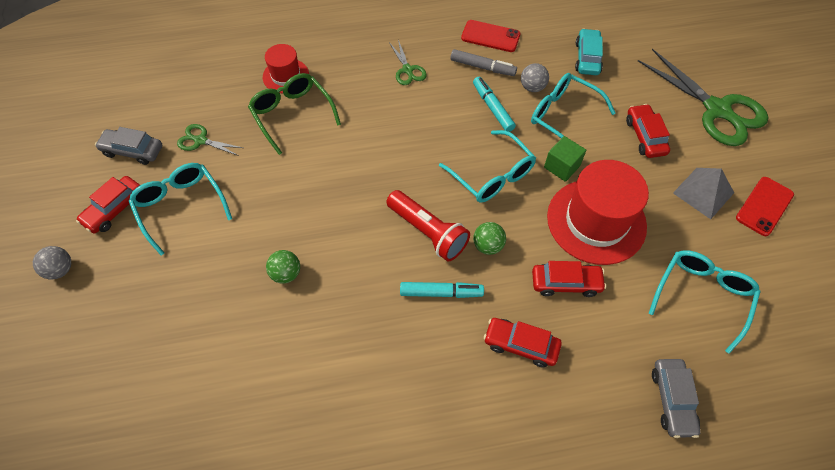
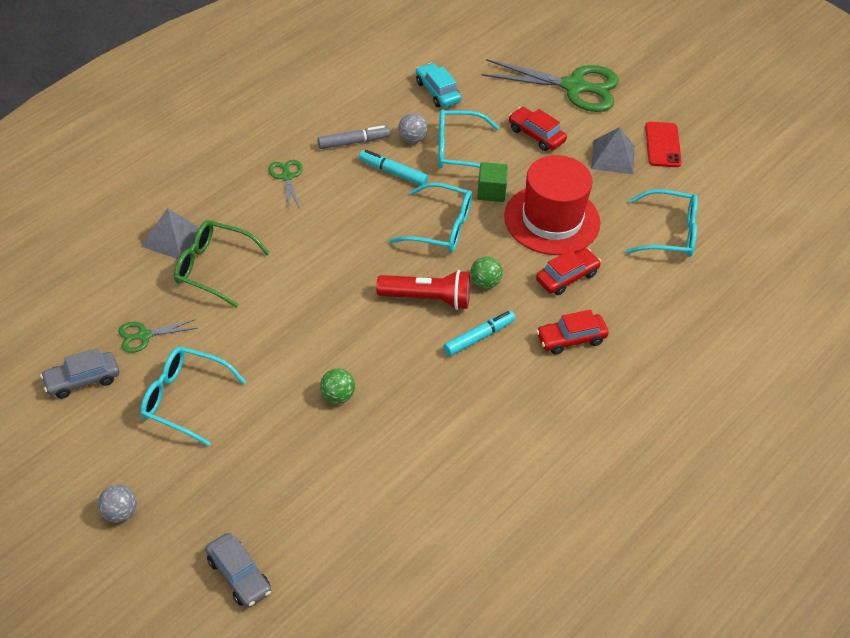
camera: 40 degrees left, 10 degrees down
red car [76,176,140,233] -> none
red hat [263,44,309,94] -> grey pyramid [141,208,199,259]
green scissors [389,40,426,85] -> green scissors turned 135 degrees counterclockwise [268,160,303,209]
red phone [461,20,521,52] -> none
turquoise glasses [649,250,761,354] -> turquoise glasses turned 105 degrees clockwise [626,189,698,257]
grey car [652,359,701,438] -> grey car moved to [205,533,272,608]

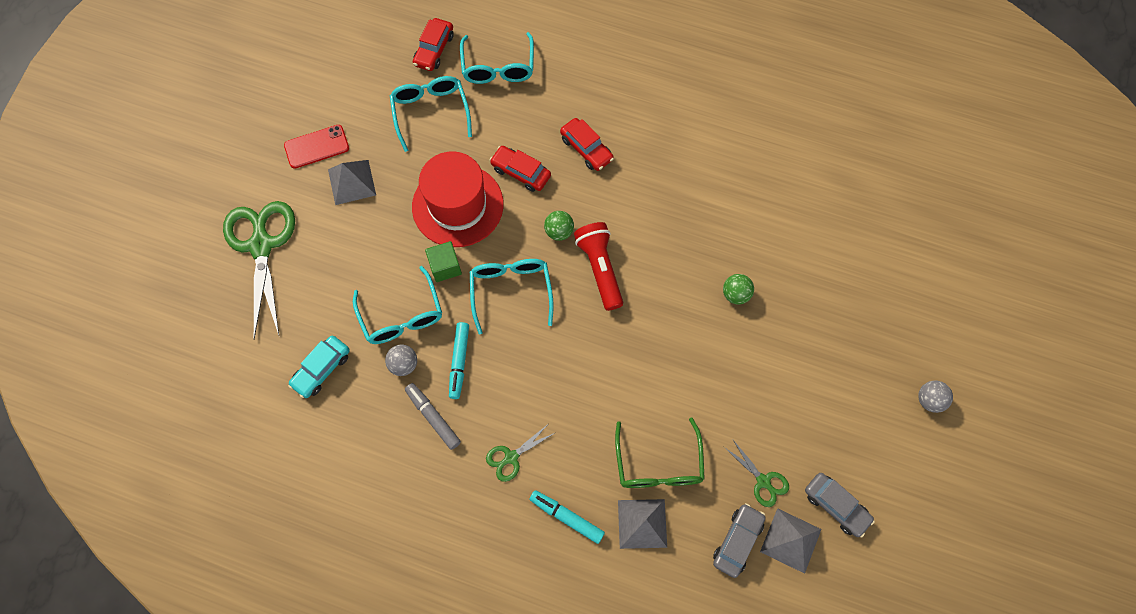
camera: 110 degrees left, 20 degrees up
turquoise glasses [140,347,246,446] -> turquoise glasses moved to [460,32,534,84]
grey car [205,533,272,608] -> grey car moved to [713,503,766,578]
turquoise marker [443,310,516,356] -> turquoise marker moved to [529,490,605,544]
red car [509,107,567,151] -> red car moved to [413,18,454,71]
none -> grey pyramid [760,508,821,574]

